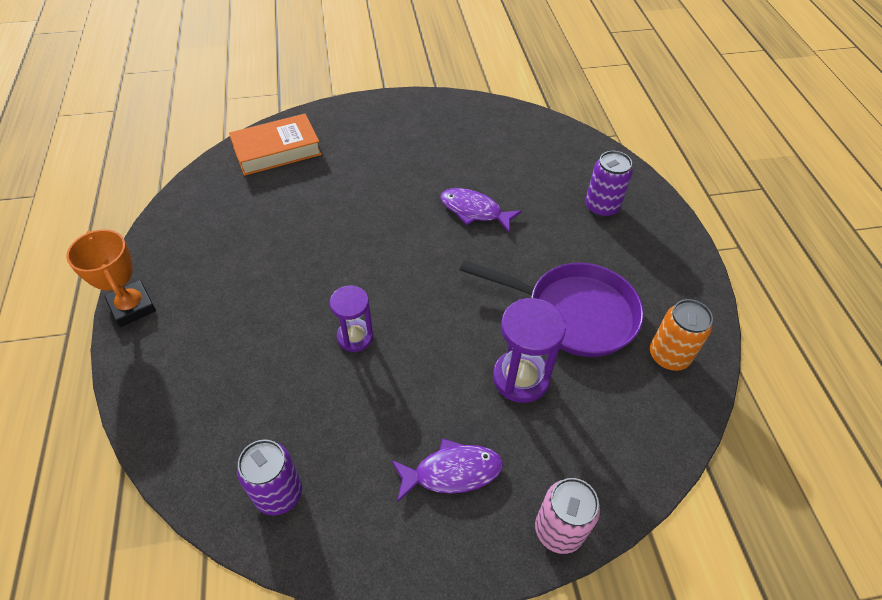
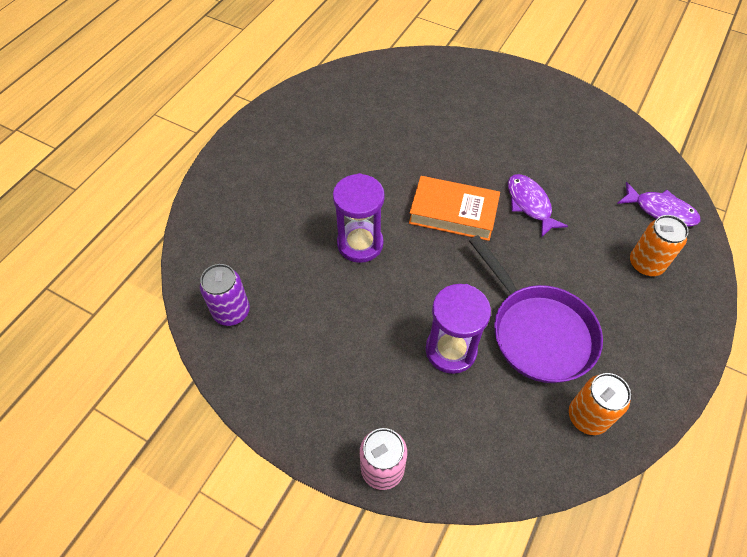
camera: 40 degrees right, 5 degrees up
orange trophy [66,229,156,327] -> none
orange book [229,114,322,176] -> orange book moved to [409,176,500,241]
purple hourglass [330,286,373,352] -> purple hourglass [333,173,385,263], size x1.51
purple fish [391,438,503,502] -> purple fish moved to [617,182,701,227]
purple can [585,151,633,218] -> orange can [630,215,689,277]

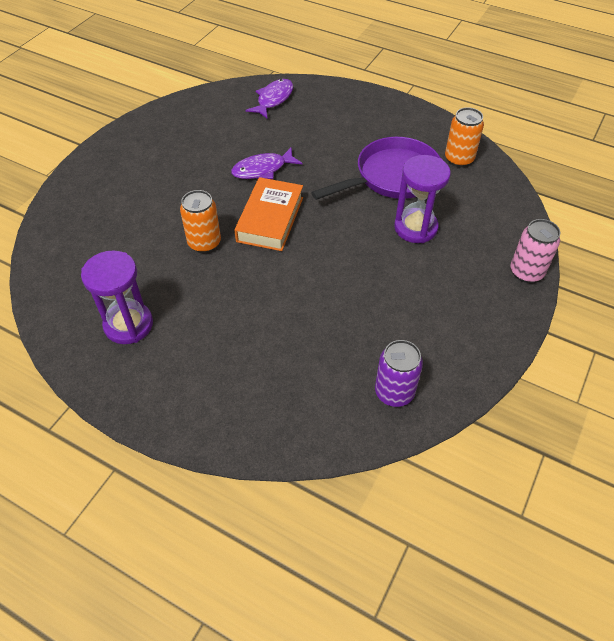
camera: 90 degrees left, 5 degrees down
purple hourglass [333,173,385,263] -> purple hourglass moved to [81,250,153,344]
orange can [630,215,689,277] -> orange can moved to [180,190,221,253]

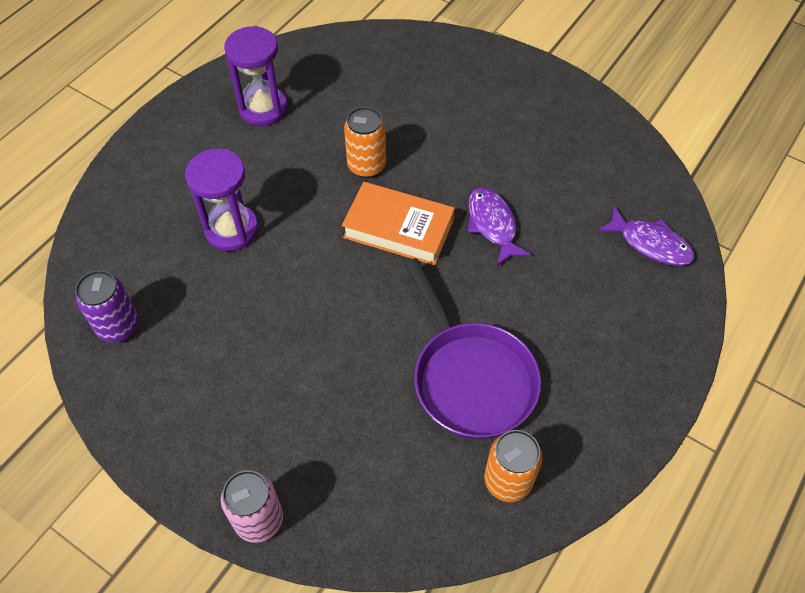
camera: 95 degrees right, 5 degrees up
purple hourglass [394,155,451,243] -> purple hourglass moved to [185,149,259,251]

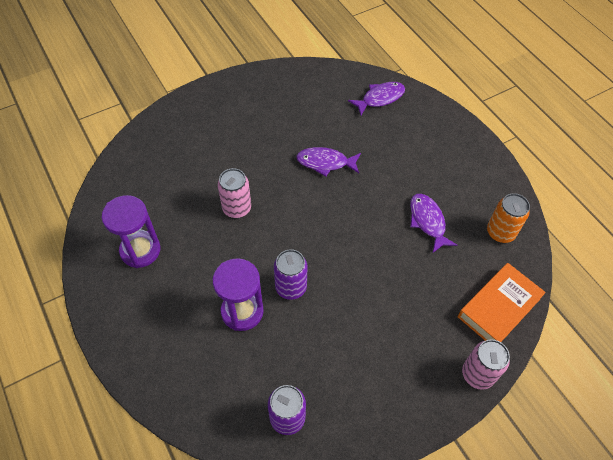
camera: 65 degrees left, 0 degrees up
orange book [342,182,455,266] -> orange book moved to [458,263,546,342]
orange can [344,107,386,178] -> pink can [218,168,251,218]
purple pan [404,258,541,439] -> purple fish [410,194,457,253]
none -> purple can [274,249,308,300]

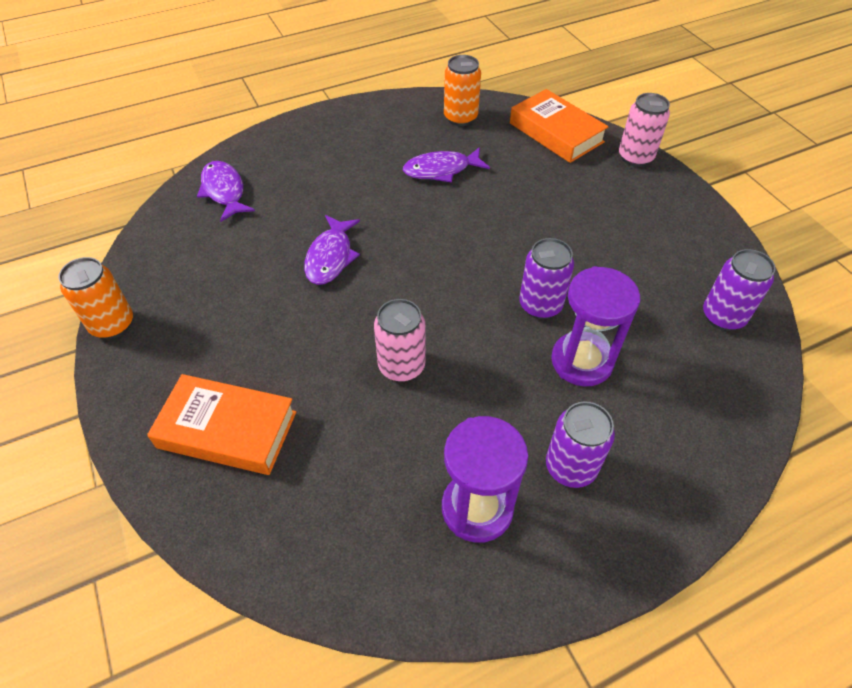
camera: 85 degrees left, 5 degrees down
none -> orange can [58,257,133,339]
none -> orange book [147,374,296,475]
none -> purple can [546,401,615,488]

